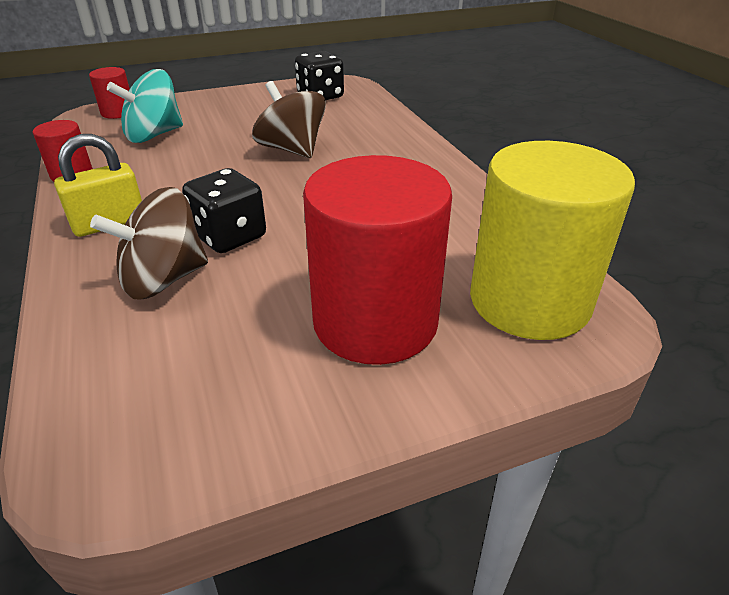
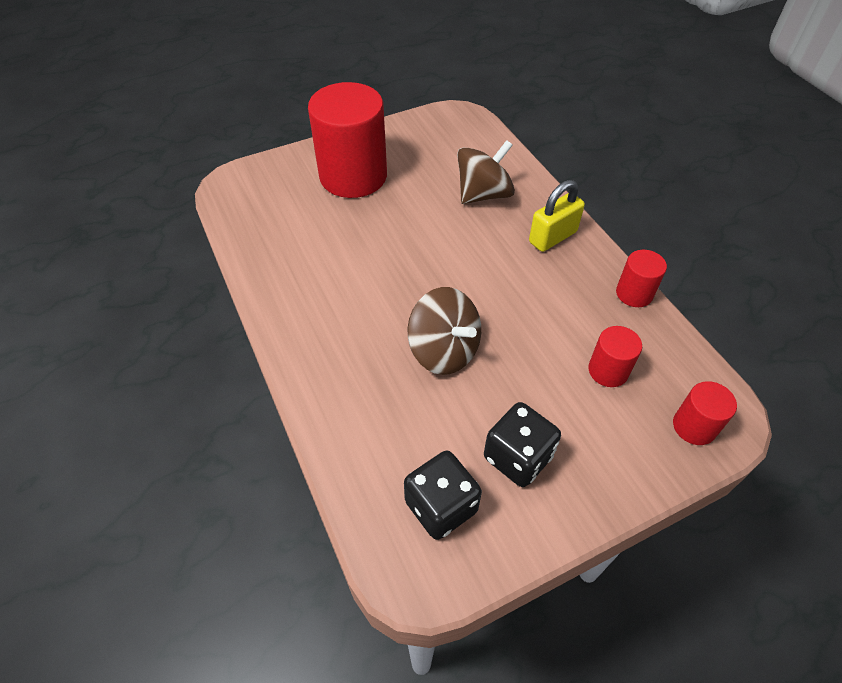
camera: 175 degrees right, 15 degrees up
turquoise spinning top [107,69,183,143] -> red cylinder [588,326,642,387]
black dice [182,168,266,253] -> black dice moved to [484,402,561,487]
yellow cylinder [470,141,635,340] -> none

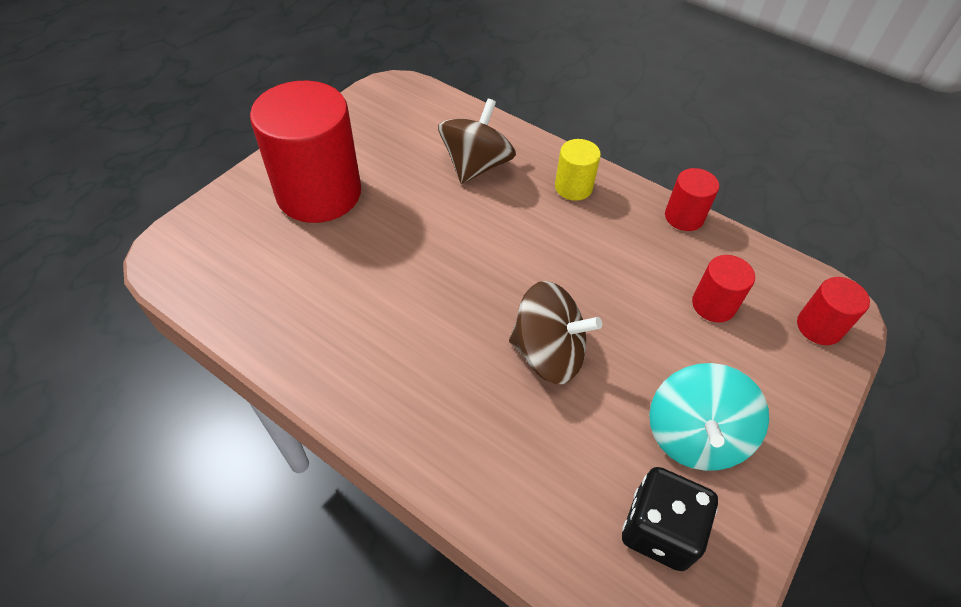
camera: 30 degrees left, 0 degrees up
black dice [484,402,561,487] -> turquoise spinning top [649,363,769,471]
yellow padlock [529,180,585,252] -> yellow cylinder [555,139,601,201]

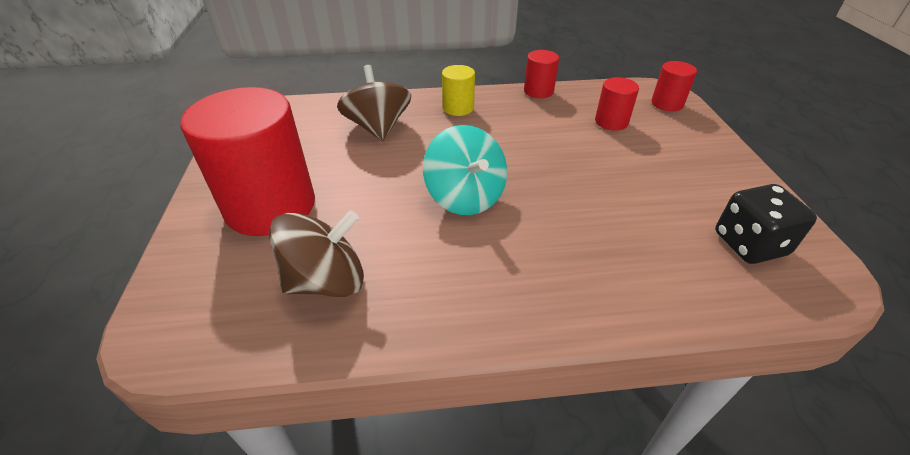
camera: 40 degrees left, 10 degrees down
brown spinning top [509,281,602,384] -> brown spinning top moved to [269,210,364,297]
turquoise spinning top [649,363,769,471] -> turquoise spinning top moved to [423,125,507,215]

